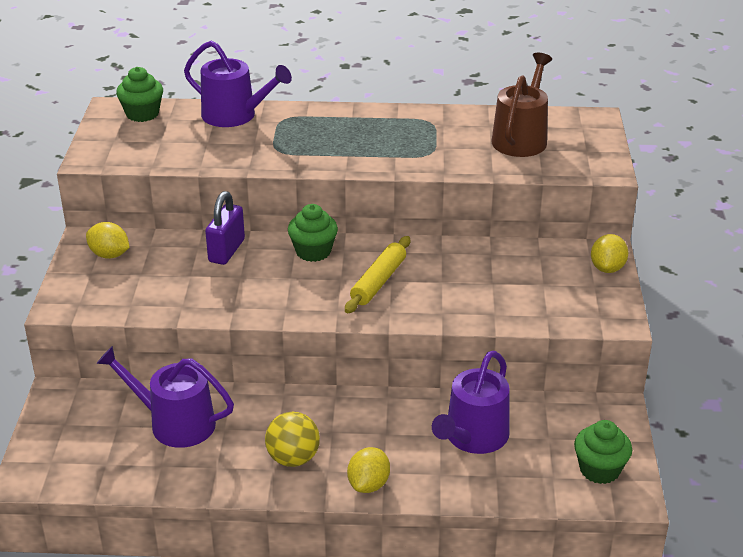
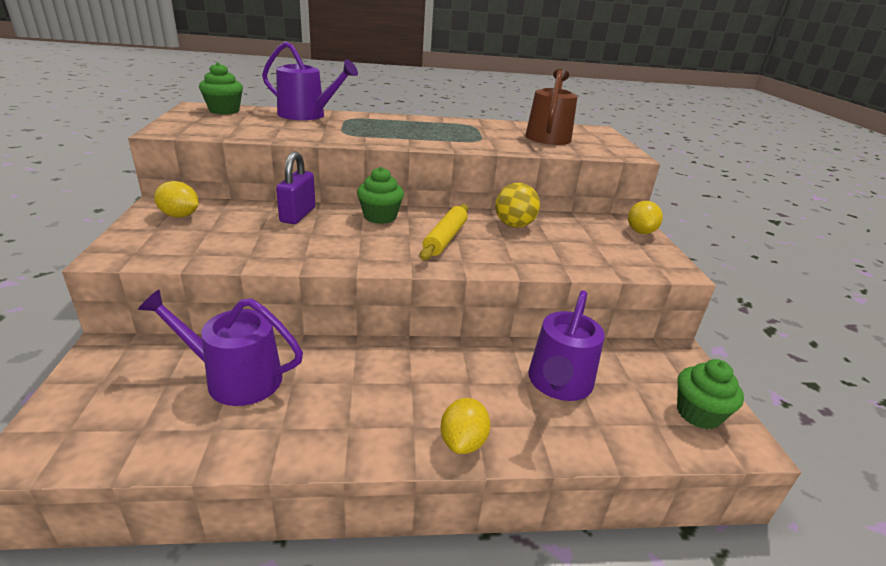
camera: 10 degrees left, 5 degrees down
yellow ball [265,412,320,467] -> yellow ball moved to [495,183,540,228]

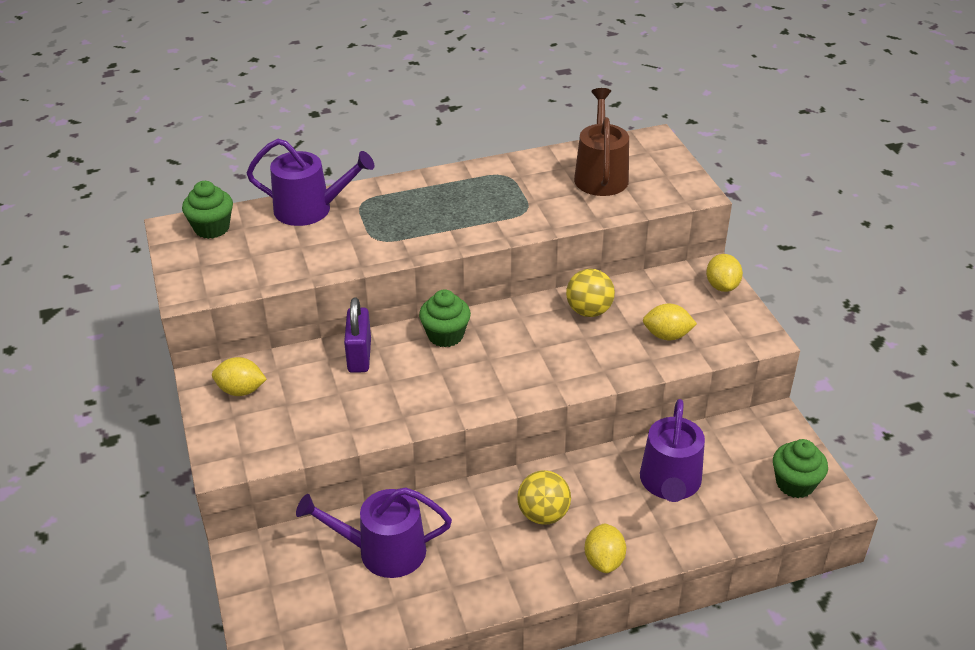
camera: 10 degrees left, 10 degrees up
yellow rolling pin [420,204,468,260] -> none
none -> yellow ball [517,470,571,525]
none -> yellow lemon [643,304,697,340]

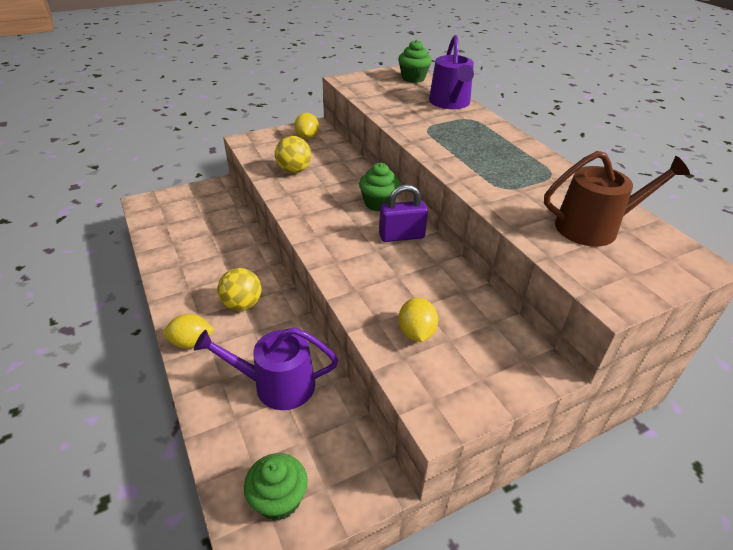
camera: 80 degrees right, 0 degrees up
purple watering can [296,487,452,578] -> none
purple padlock [344,297,371,373] -> purple padlock moved to [379,184,428,242]
yellow ball [566,269,615,317] -> yellow ball moved to [275,136,311,173]
yellow lemon [706,254,743,292] -> none

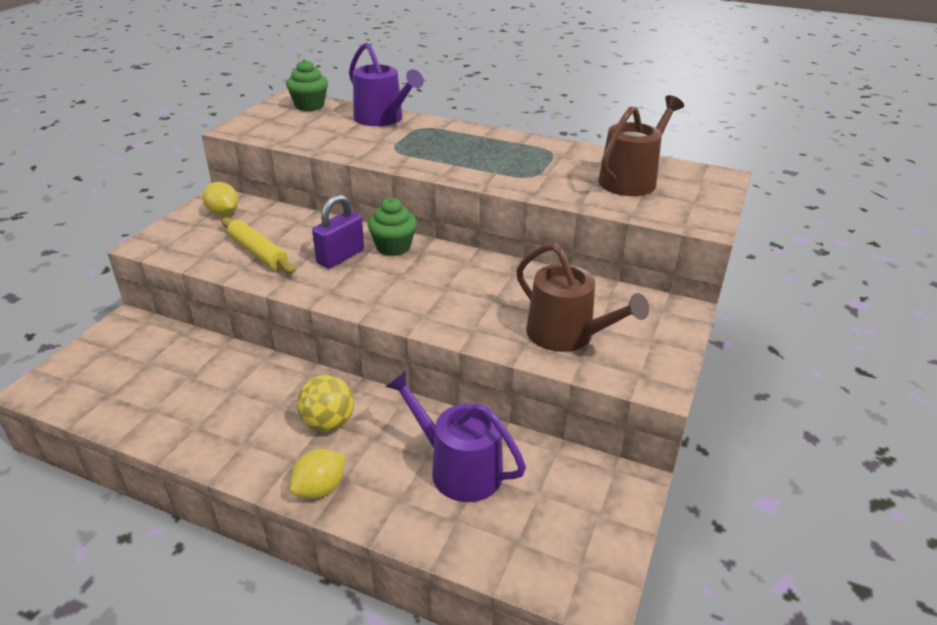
camera: 40 degrees left, 5 degrees down
purple watering can [194,327,338,410] -> purple watering can turned 75 degrees clockwise [385,371,526,502]
green cupcake [244,453,308,521] -> none
yellow ball [275,136,311,173] -> yellow rolling pin [221,217,296,274]
purple padlock [379,184,428,242] -> purple padlock moved to [312,195,364,269]
yellow lemon [398,298,438,342] -> brown watering can [516,243,649,352]

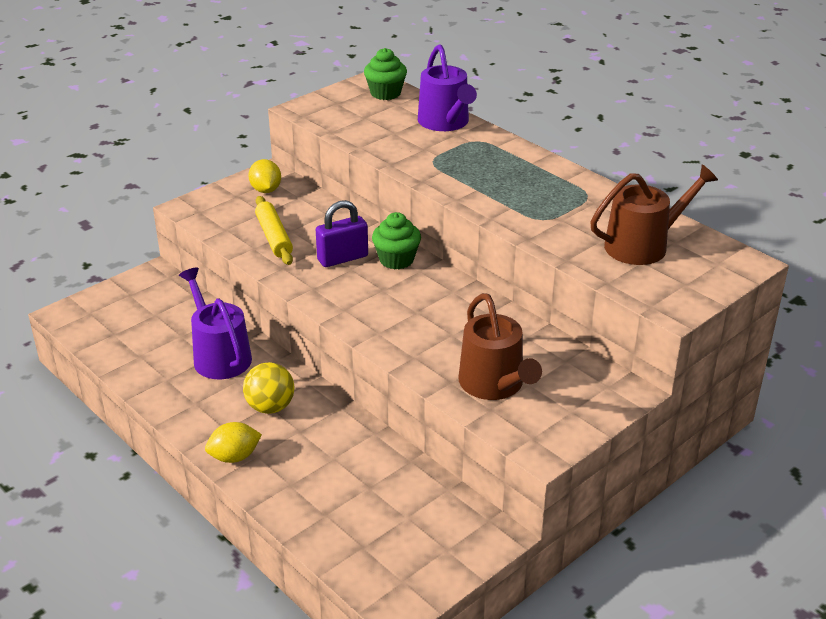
camera: 25 degrees right, 0 degrees up
purple watering can [385,371,526,502] -> purple watering can moved to [179,267,252,379]

